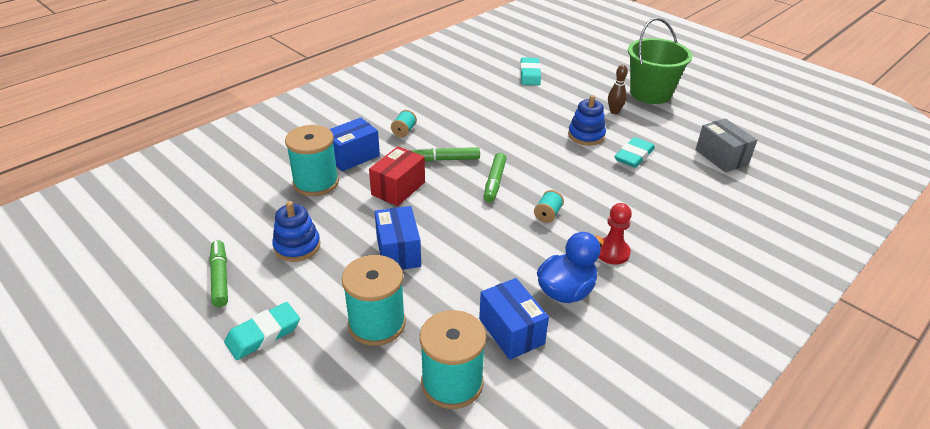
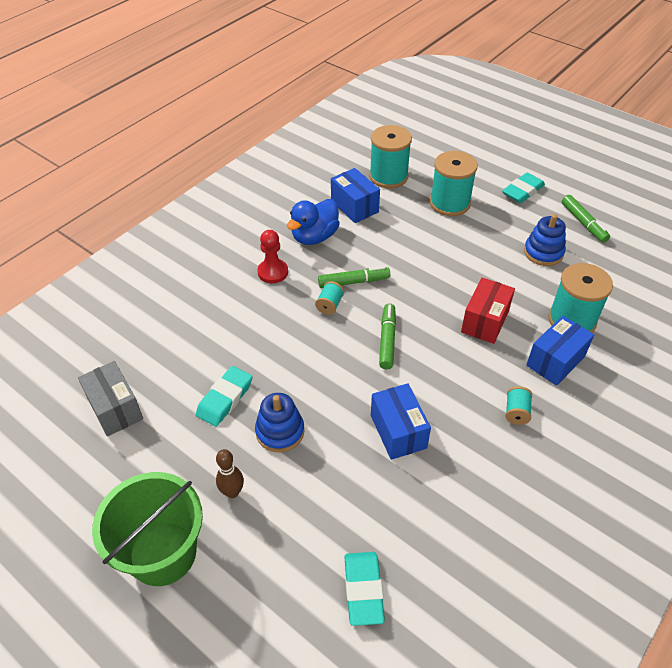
camera: 175 degrees right, 10 degrees up
blue box [375,206,421,270] -> blue box moved to [371,383,431,460]
green marker [411,147,480,161] -> green marker moved to [318,266,390,288]

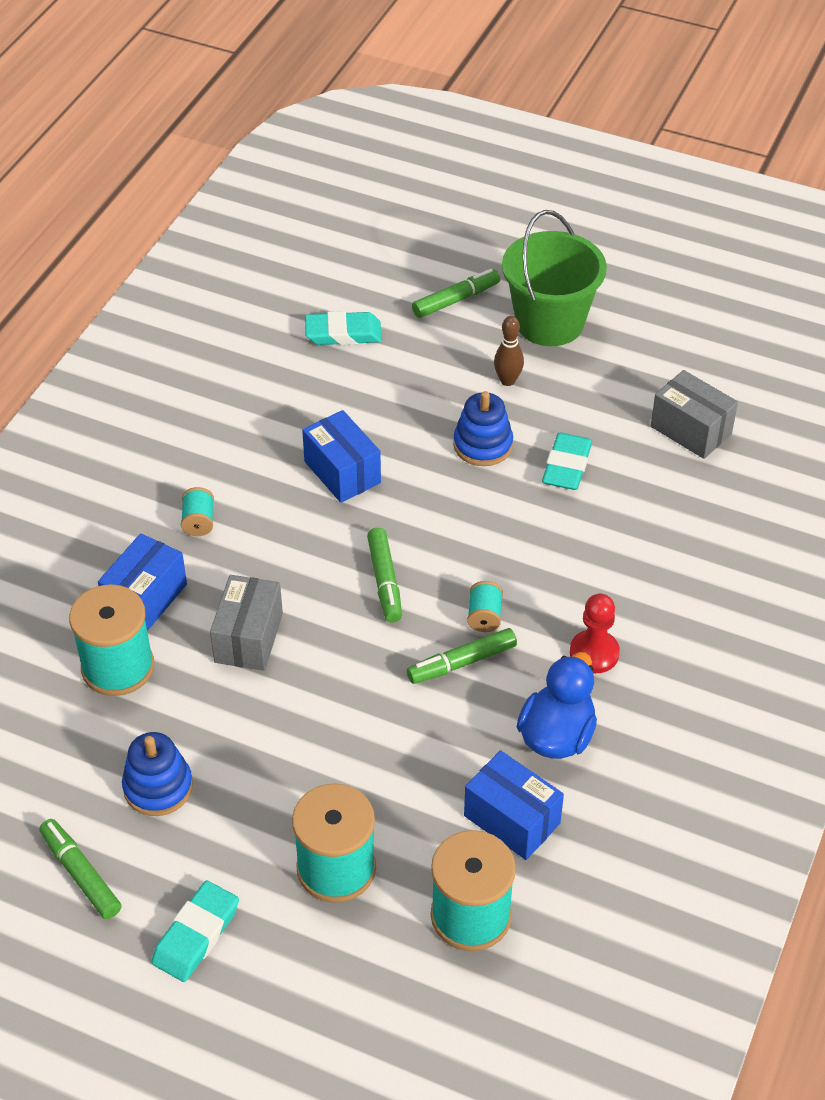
camera: 165 degrees right, 0 degrees up
turquoise eraser [344,552,385,626] -> turquoise eraser turned 75 degrees counterclockwise [305,311,382,345]
red box [461,278,515,344] -> grey box [210,575,283,671]
none -> green marker [412,269,500,318]

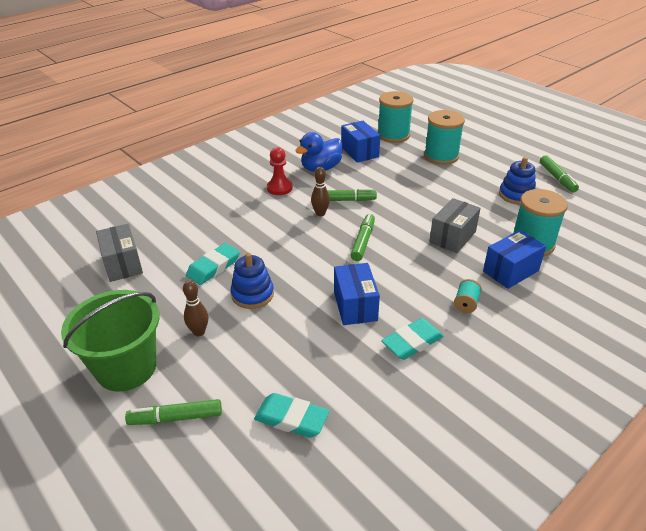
camera: 155 degrees left, 10 degrees down
turquoise eraser [151,880,239,982] -> turquoise eraser moved to [381,318,444,360]
turquoise spool [467,581,503,632] -> brown bowling pin [311,167,330,216]

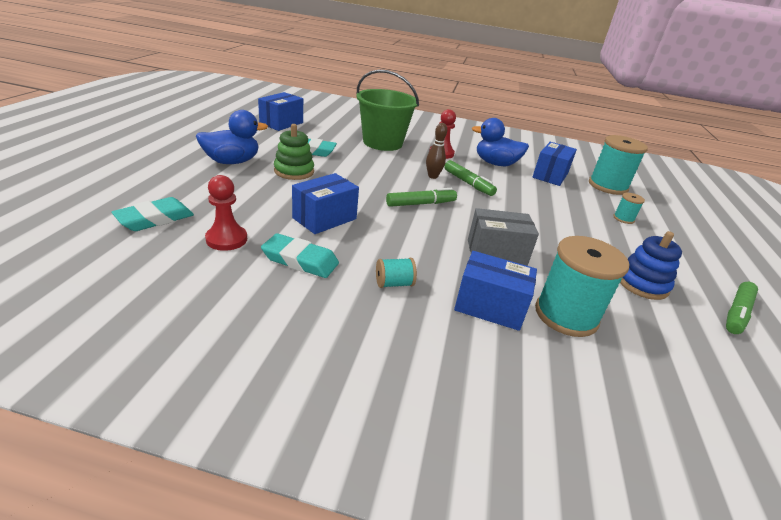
camera: 50 degrees right, 5 degrees down
green bucket [61,290,159,391] -> green bucket moved to [356,70,419,151]
grey box [96,224,143,282] -> blue box [258,92,303,131]
green marker [125,399,222,425] -> none
brown bowling pin [183,280,208,336] -> blue duck [196,110,268,164]
blue stacking toy [230,253,274,309] -> green stacking toy [274,124,314,180]
turquoise eraser [254,393,329,438] -> turquoise eraser turned 60 degrees clockwise [111,197,194,231]
turquoise spool [424,110,465,165] -> turquoise spool [613,193,645,224], size x0.46
none -> red pawn [205,175,247,251]

